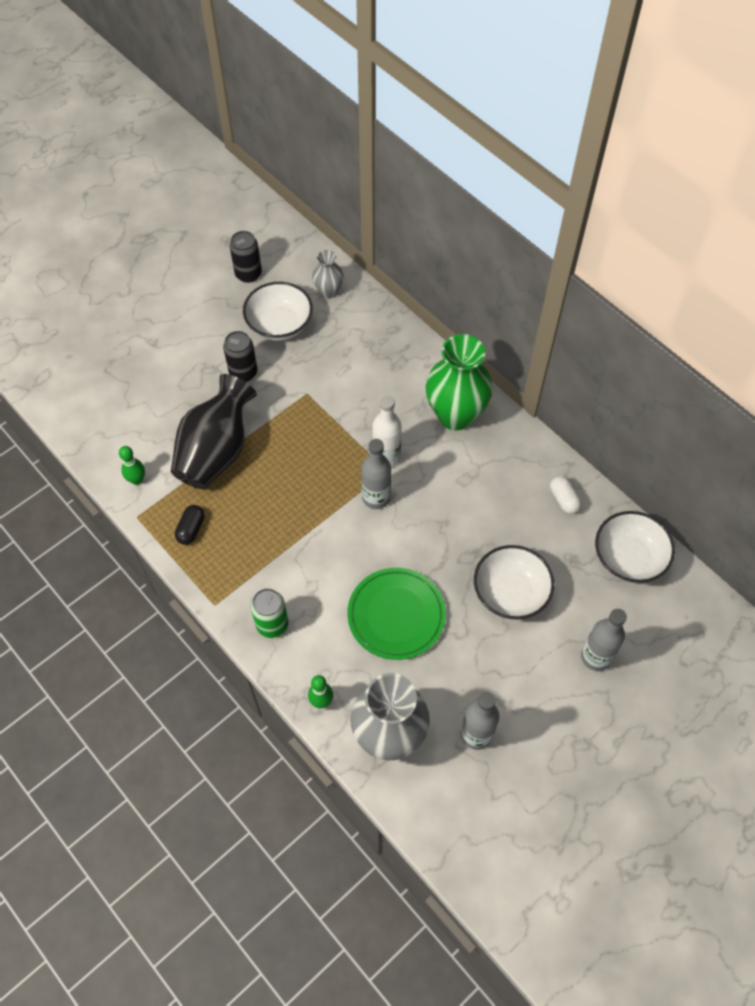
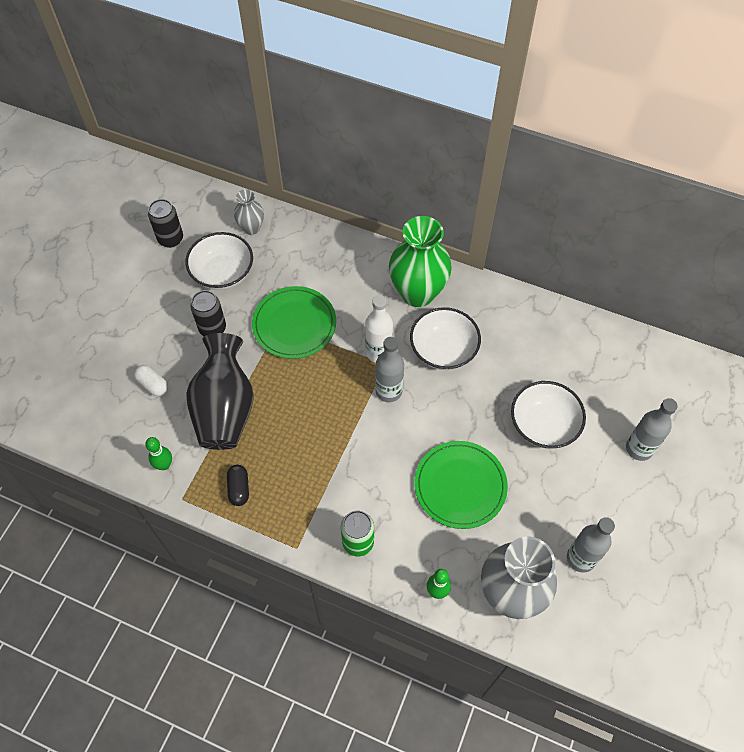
camera: 25 degrees left, 0 degrees up
white capsule [550,476,581,514] -> white capsule moved to [134,365,168,396]
white bowl [595,511,675,583] -> white bowl moved to [410,307,481,370]
none -> green plate [252,286,336,359]

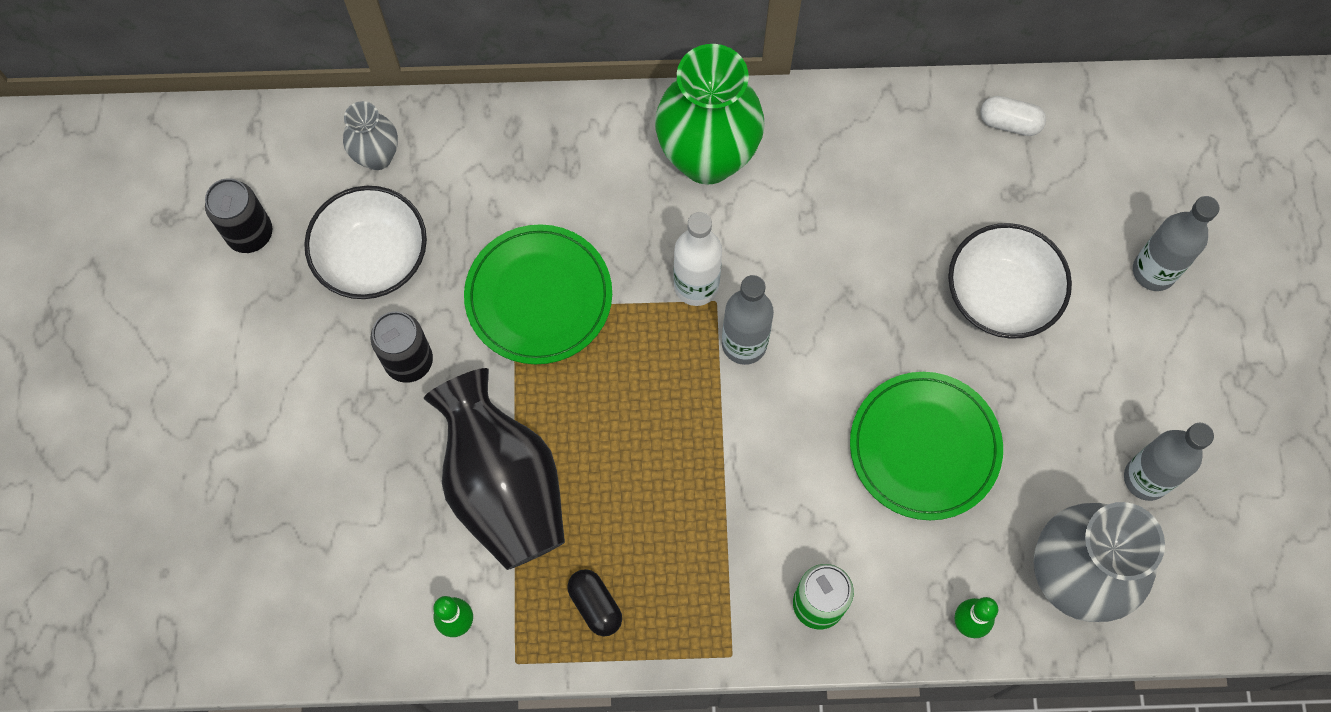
camera: 25 degrees left, 10 degrees up
white capsule [134,365,168,396] -> white capsule moved to [980,96,1046,136]
white bowl [410,307,481,370] -> none

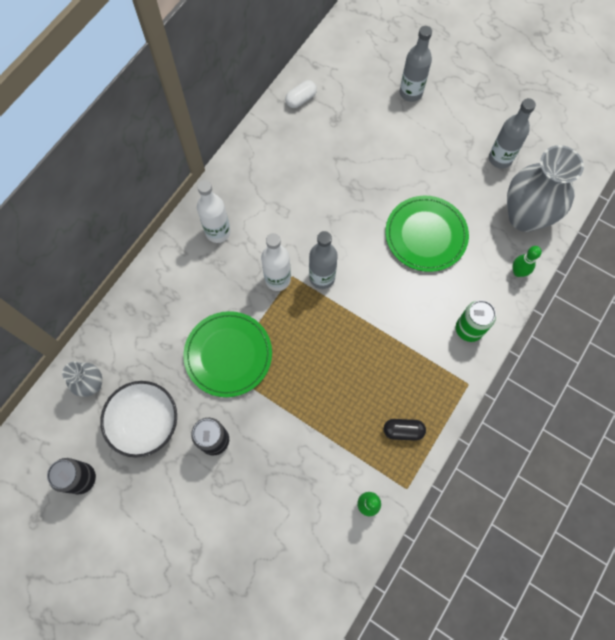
camera: 55 degrees left, 0 degrees up
black vase [424,368,565,570] -> none
green vase [655,44,765,184] -> white bottle [197,180,231,243]
white bowl [948,223,1072,339] -> none

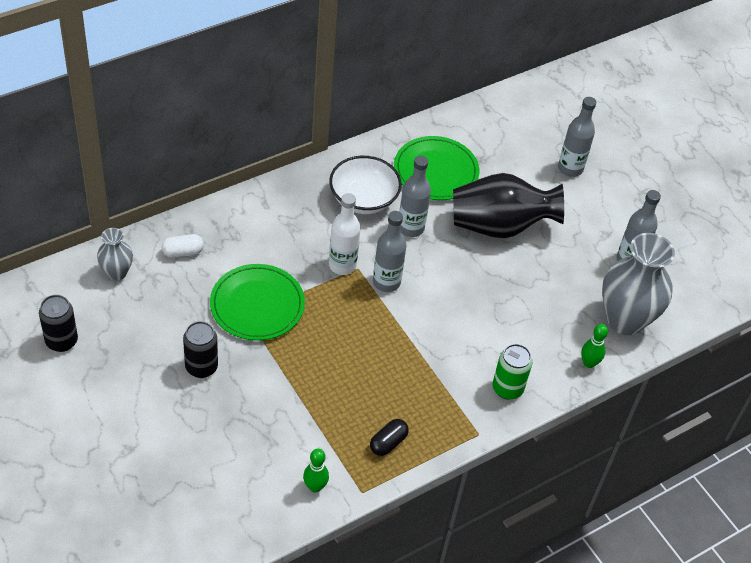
camera: 20 degrees right, 20 degrees down
white bowl [100,381,177,458] -> white bowl moved to [329,156,402,214]
white bottle [197,180,231,243] -> none
white capsule [285,80,317,108] -> white capsule moved to [162,234,204,257]
black capsule [384,419,426,441] -> black capsule turned 75 degrees counterclockwise [370,419,409,456]
green plate [385,196,469,272] -> green plate moved to [394,136,479,200]
none -> grey bottle [399,156,431,237]
none -> black vase [453,173,564,238]

